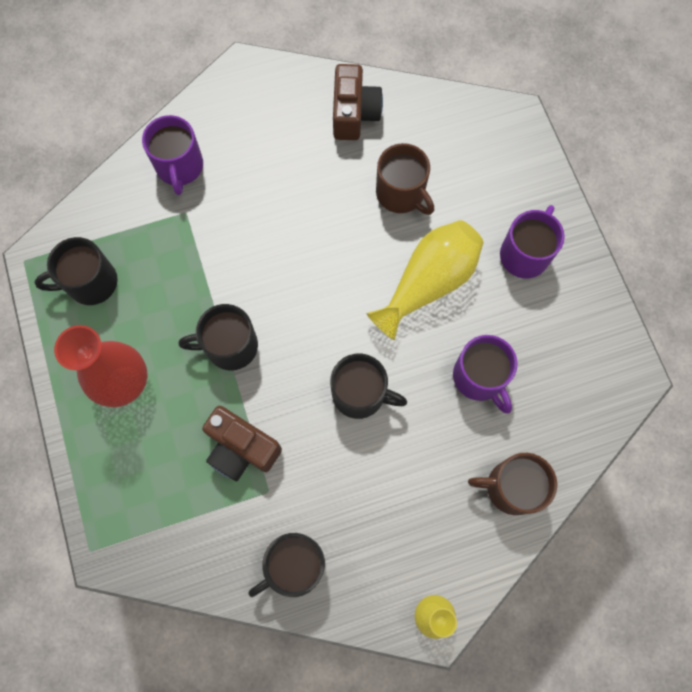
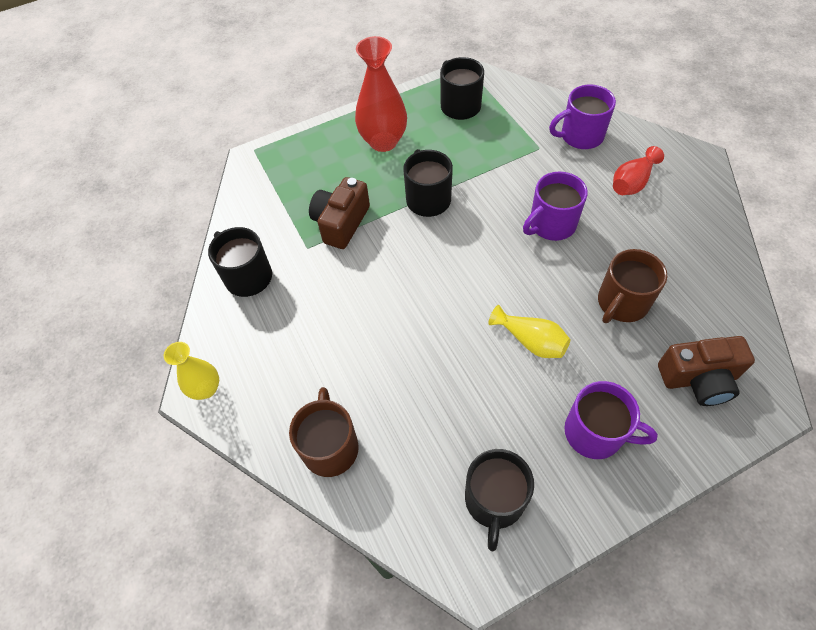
camera: 85 degrees right, 15 degrees down
black mug [330,354,407,419] -> black mug moved to [465,449,534,551]
brown camera [333,64,383,140] -> brown camera moved to [658,336,755,406]
yellow vase [366,220,484,340] -> yellow vase [489,305,570,358], size x0.59
purple mug [453,335,517,414] -> purple mug moved to [523,172,588,241]
none -> red vase [613,146,664,195]

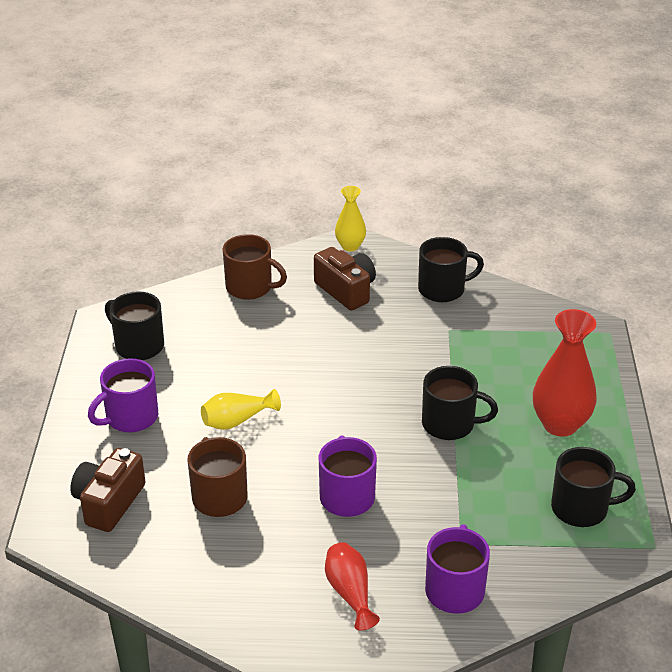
camera: 115 degrees right, 20 degrees down
brown camera [309,177,370,249] -> brown camera moved to [314,247,376,310]

